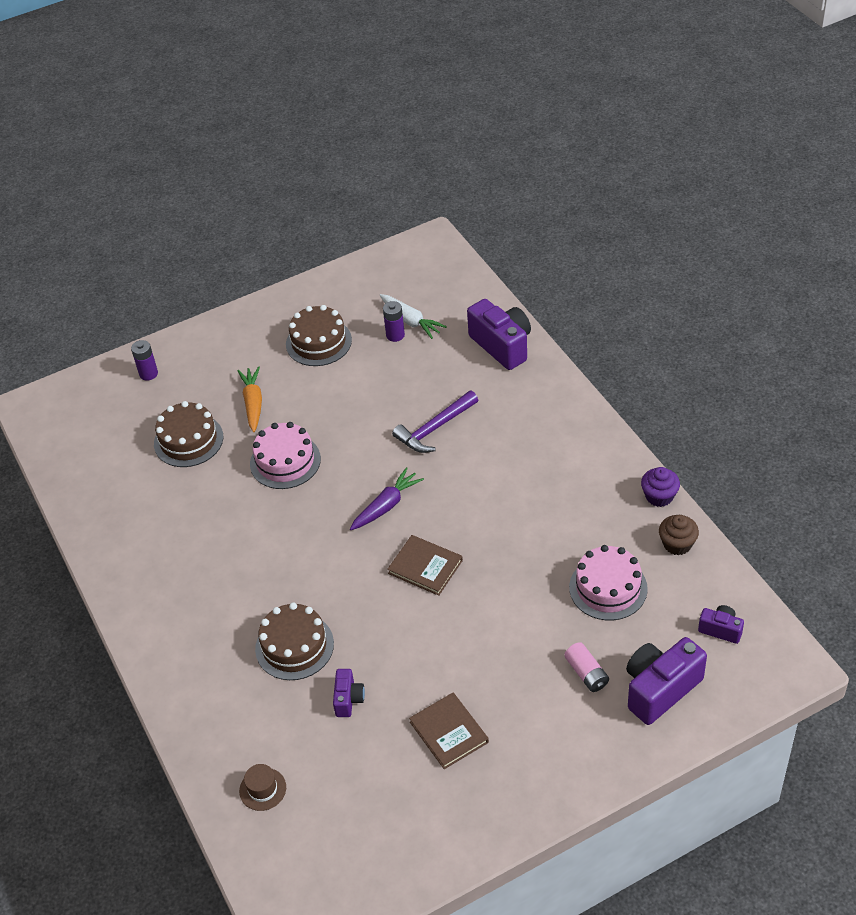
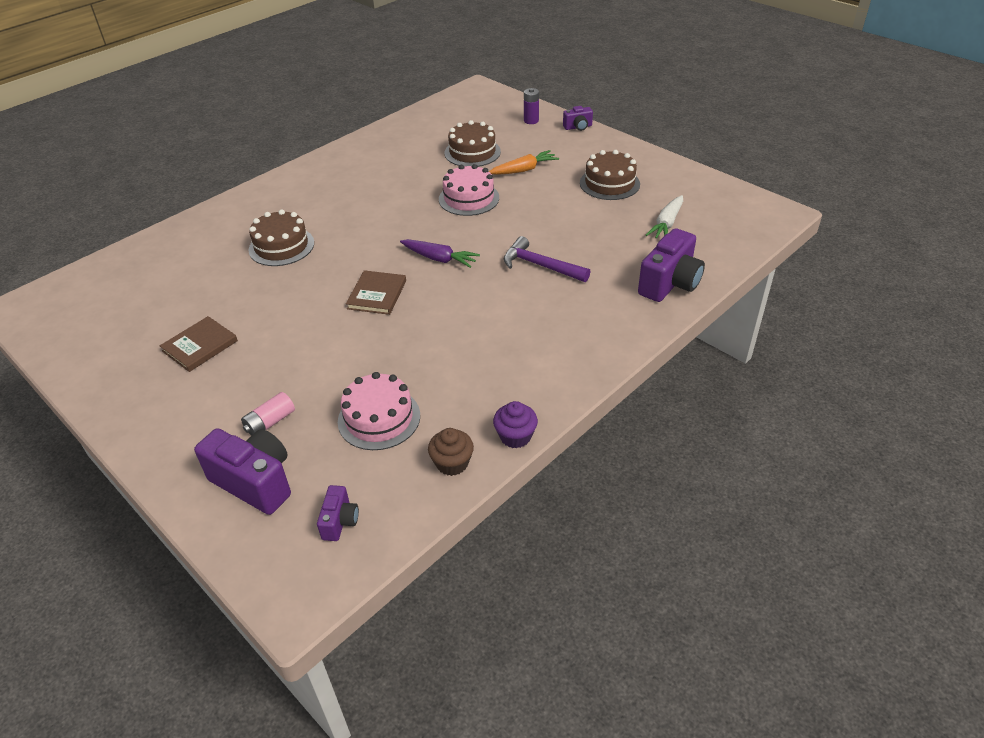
camera: 70 degrees right, 5 degrees down
brown hat [239,764,286,811] -> none
purple camera [333,669,365,717] -> purple camera moved to [563,106,593,131]
purple battery [383,301,405,342] -> none

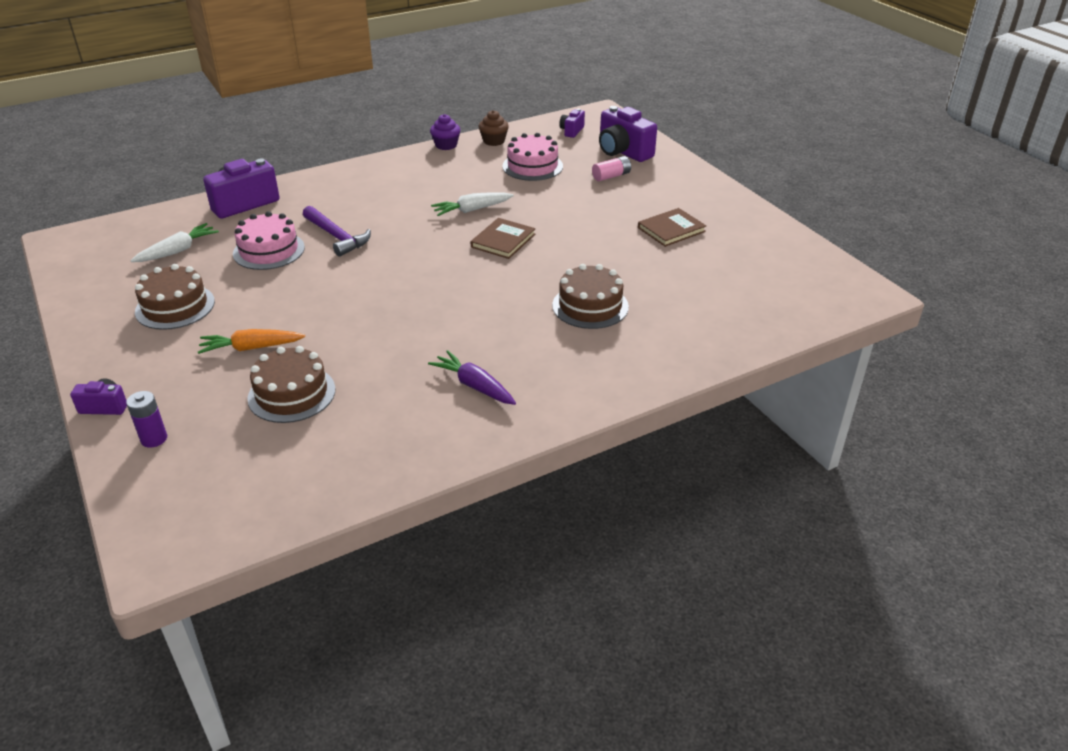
camera: 165 degrees left, 5 degrees down
purple carrot [400,239,480,268] -> purple carrot moved to [428,350,516,405]
pink cake [439,164,499,216] -> pink cake moved to [233,211,305,270]
none -> white carrot [431,192,514,216]

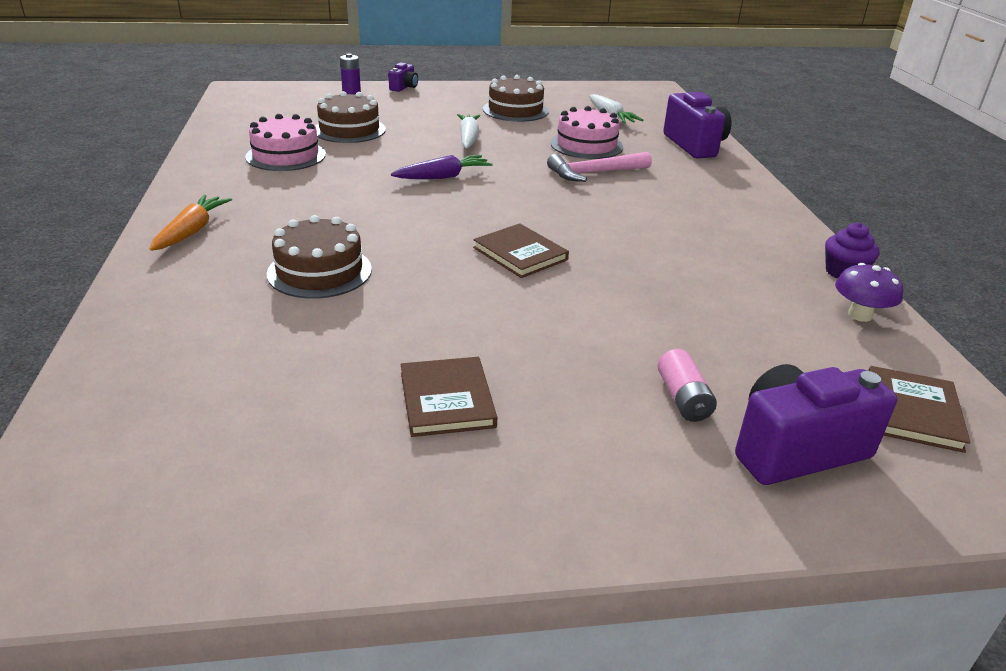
camera: 110 degrees right, 5 degrees down
orange carrot [198,329,305,354] -> orange carrot moved to [150,195,232,251]
purple hammer [303,206,371,257] -> pink hammer [547,152,652,182]
purple carrot [428,350,516,405] -> purple carrot moved to [391,155,493,179]
white carrot [431,192,514,216] -> white carrot moved to [457,114,481,148]
brown cupcake [479,110,509,146] -> purple mushroom [835,263,903,322]
pink cake [502,133,563,181] -> pink cake moved to [245,114,326,171]
purple camera [559,108,585,138] -> brown book [868,366,970,453]

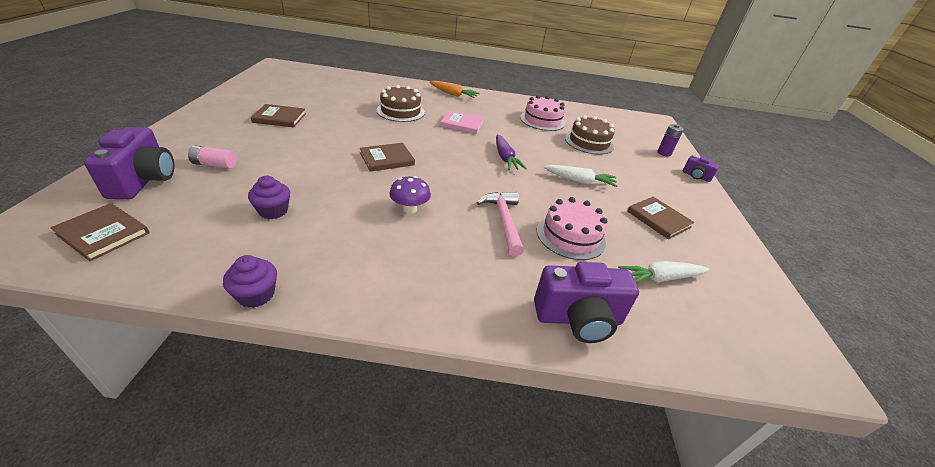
camera: 100 degrees right, 5 degrees up
brown cake [483,75,549,122] -> brown book [627,197,694,239]
purple mushroom [835,263,903,322] -> purple mushroom moved to [389,176,431,214]
none -> purple cupcake [248,176,290,219]
none -> pink book [440,110,485,134]

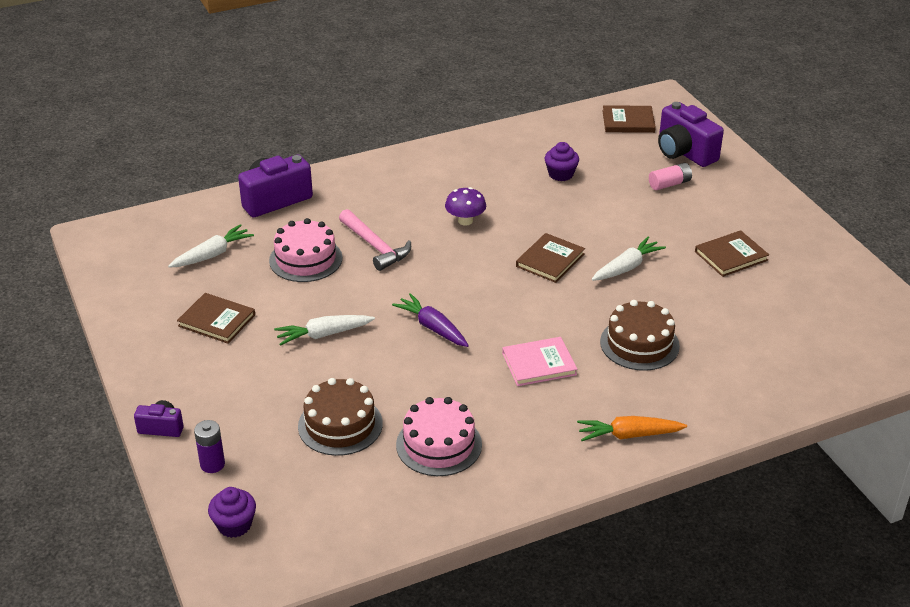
camera: 155 degrees right, 0 degrees up
purple cupcake [223,255,277,308] -> purple cupcake moved to [208,487,256,538]
none -> white carrot [592,237,666,281]

